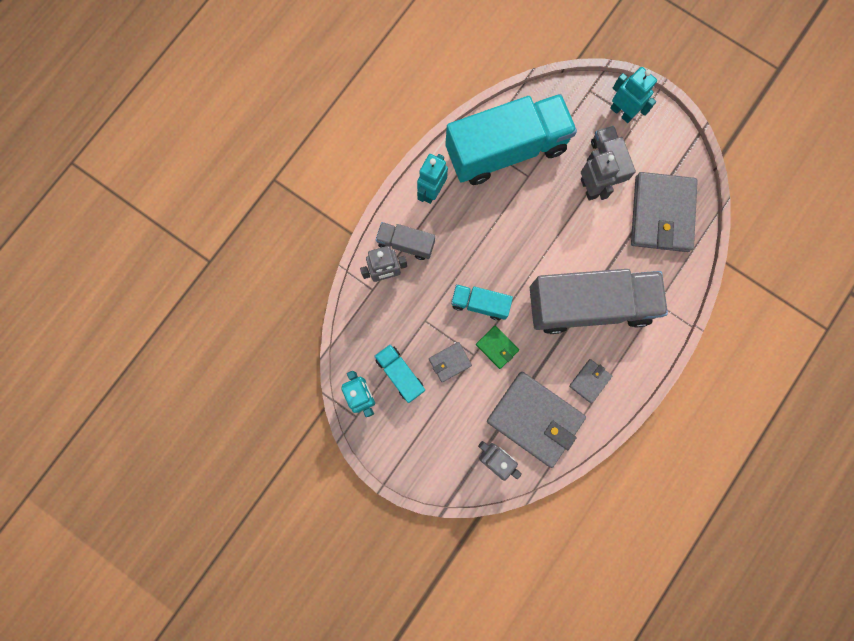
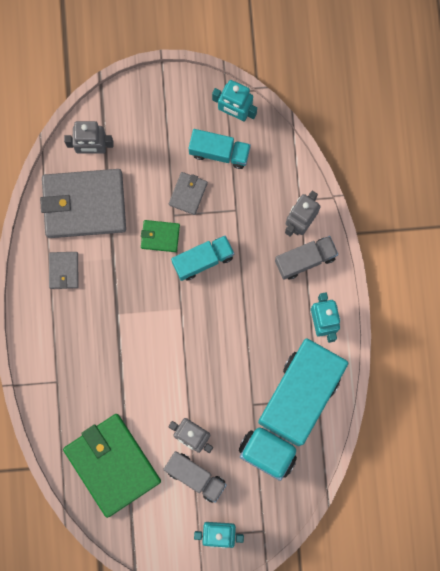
camera: 140 degrees right, 0 degrees up
grey truck [530,269,668,334] -> none
grey wallet [631,172,698,252] -> green wallet [63,414,161,518]

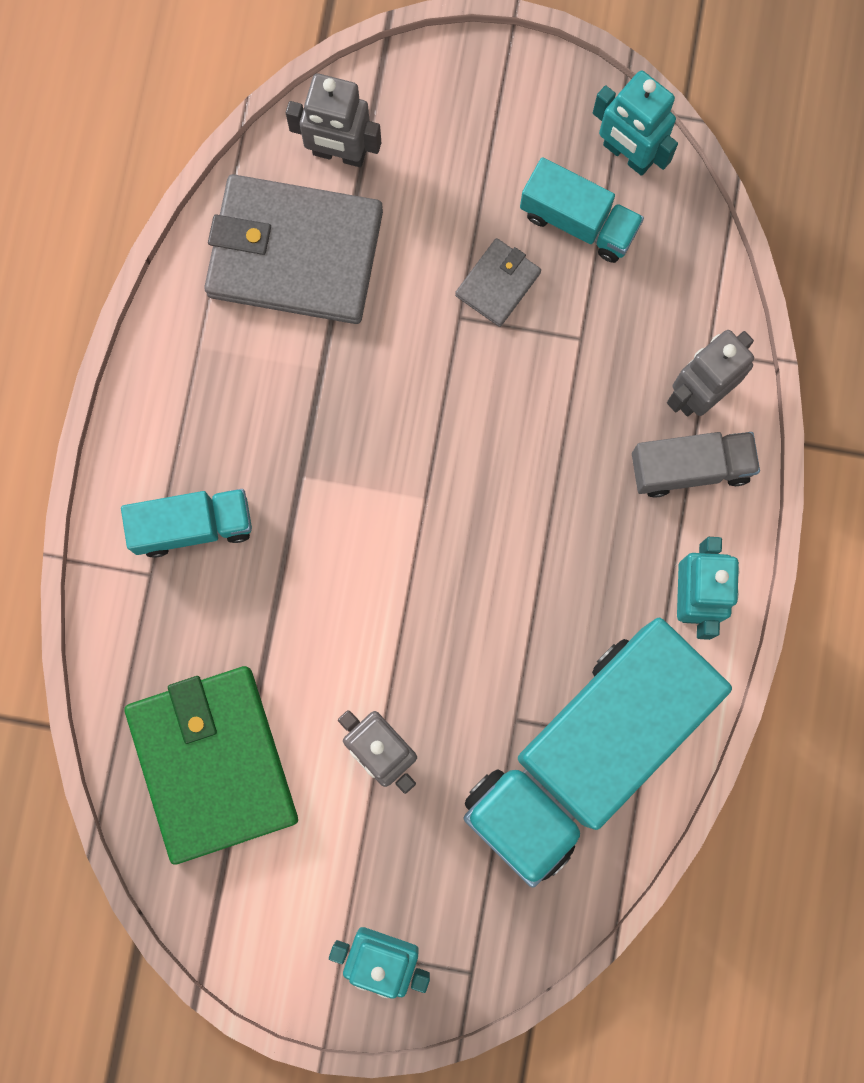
camera: 15 degrees right, 0 degrees up
grey wallet [49,252,79,289] -> none
green wallet [141,220,180,252] -> none
grey truck [163,451,227,503] -> none
turquoise truck [171,235,234,281] -> turquoise truck moved to [121,489,252,558]

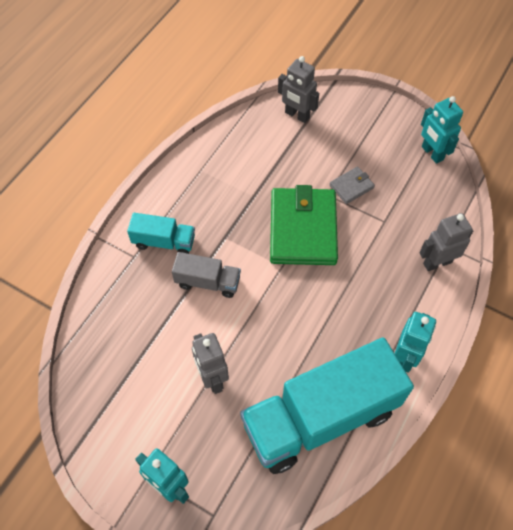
camera: 20 degrees right, 20 degrees down
green wallet [124,666,298,865] -> green wallet moved to [270,185,338,265]
grey wallet [204,174,383,324] -> none
turquoise truck [520,157,644,263] -> none
grey truck [632,432,760,498] -> grey truck moved to [172,252,241,298]

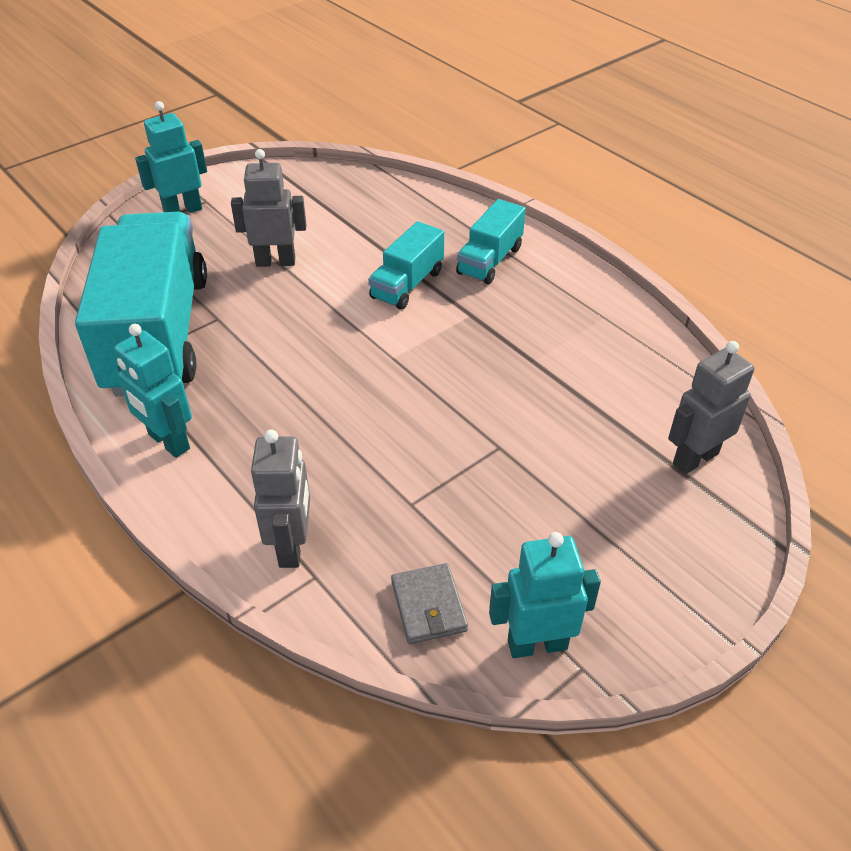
camera: 110 degrees right, 15 degrees down
grey truck [172,252,241,298] -> turquoise truck [368,221,444,310]
green wallet [270,185,338,265] -> none
grey wallet [330,166,375,204] -> grey wallet moved to [391,563,468,644]

